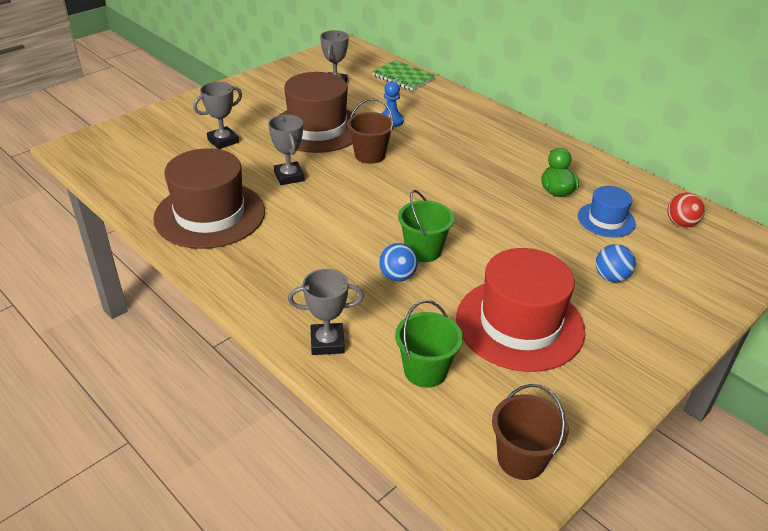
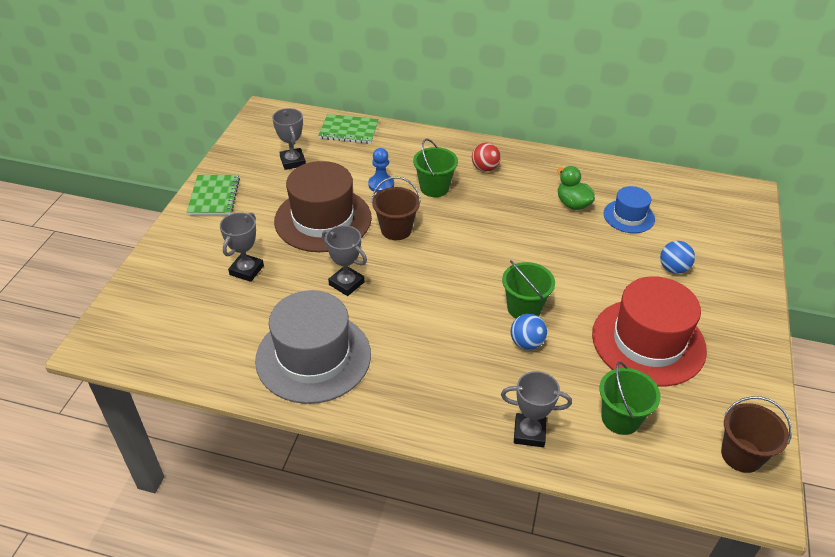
camera: 30 degrees left, 5 degrees up
brown hat [153,148,265,249] -> grey hat [255,290,371,404]
grey trophy [288,269,364,355] -> grey trophy turned 45 degrees clockwise [501,371,572,447]
red ball [667,193,705,227] -> red ball moved to [472,143,501,172]
none -> green notebook [187,175,240,215]
none -> green bucket [413,139,458,197]

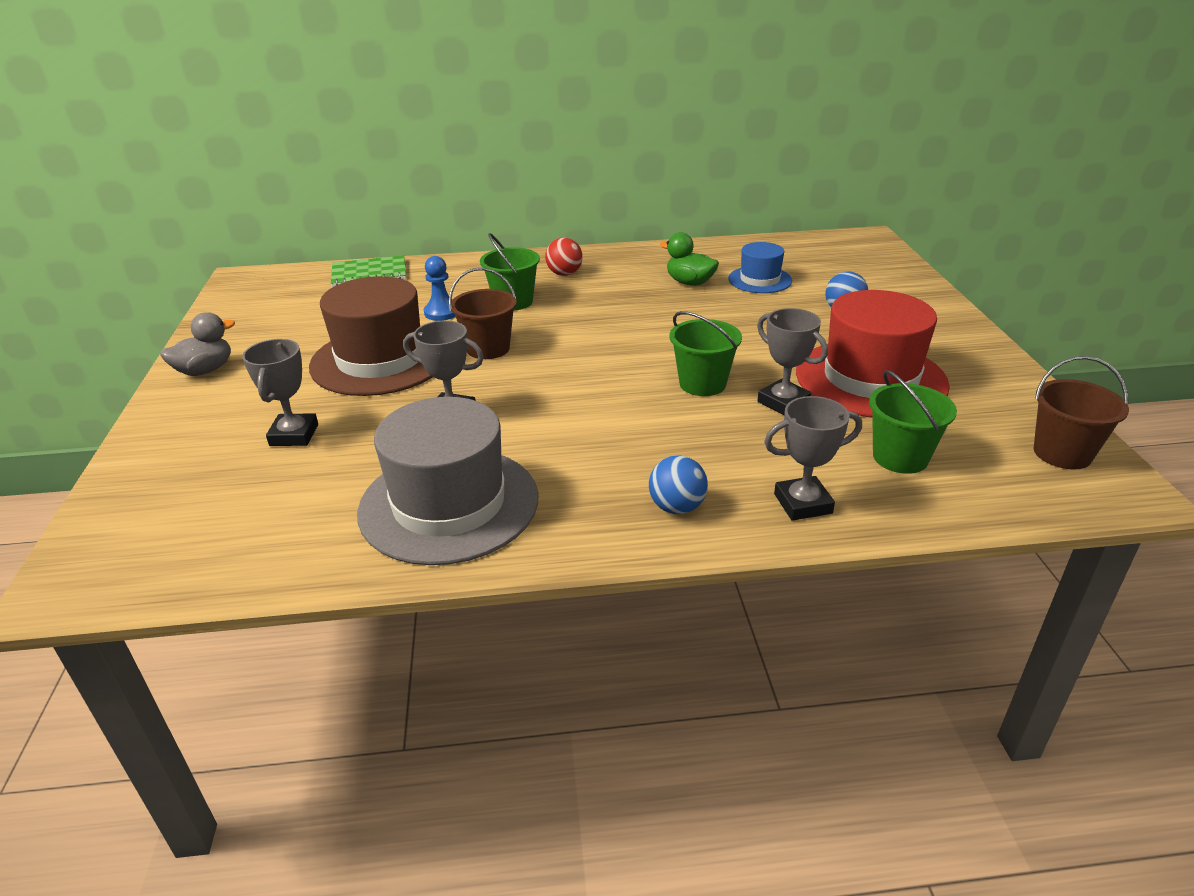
camera: 20 degrees left, 10 degrees down
green notebook [187,175,240,215] -> grey duck [160,312,235,376]
grey trophy [272,108,306,170] -> grey trophy moved to [757,308,828,415]
blue ball [511,314,547,350] -> blue ball moved to [649,455,708,514]

